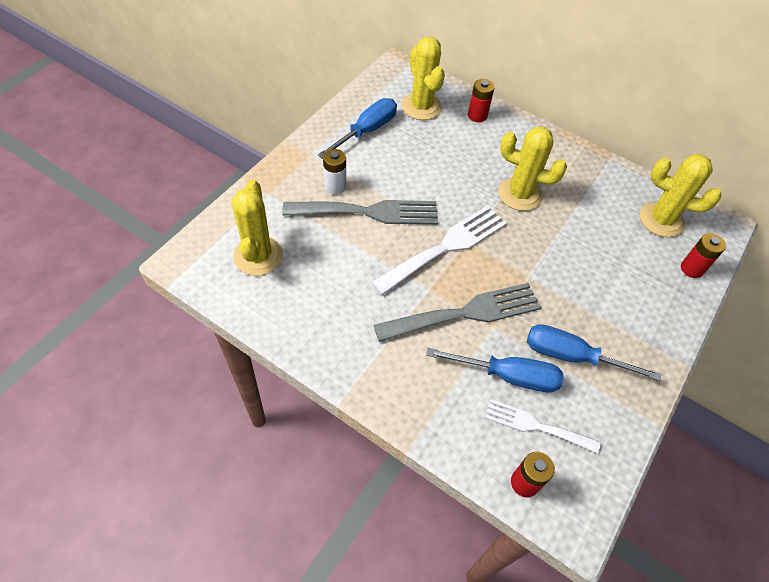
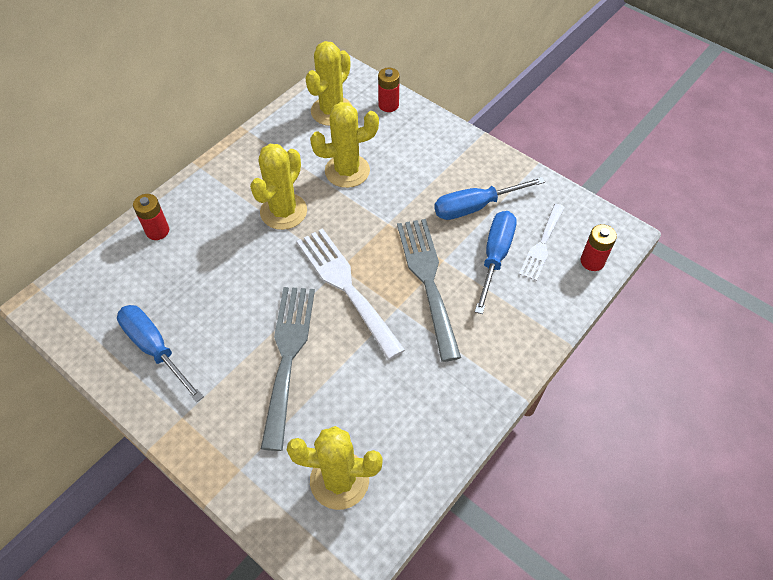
camera: 80 degrees left, 0 degrees up
white battery [323,149,346,195] -> none
yellow cactus [402,37,445,120] -> yellow cactus moved to [310,102,379,188]
blue screwdriver [527,324,661,381] -> blue screwdriver turned 45 degrees clockwise [434,177,545,220]

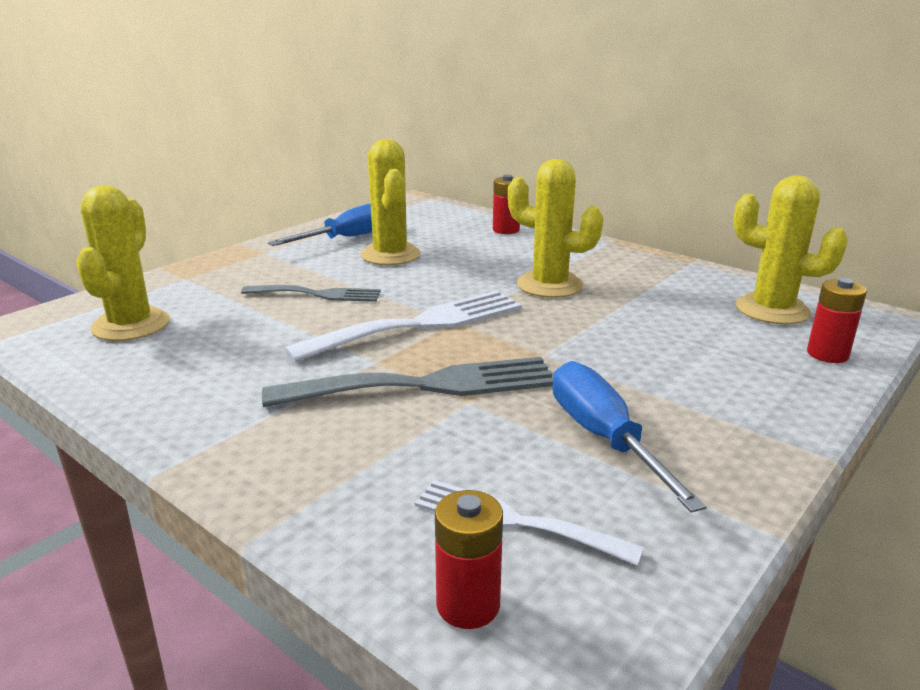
camera: 90 degrees right, 30 degrees down
grey fork [261,287,315,451] -> grey fork [241,285,381,302], size x0.61
yellow cactus [310,102,379,188] -> yellow cactus moved to [360,139,421,265]
blue screwdriver [475,211,516,314] -> none

